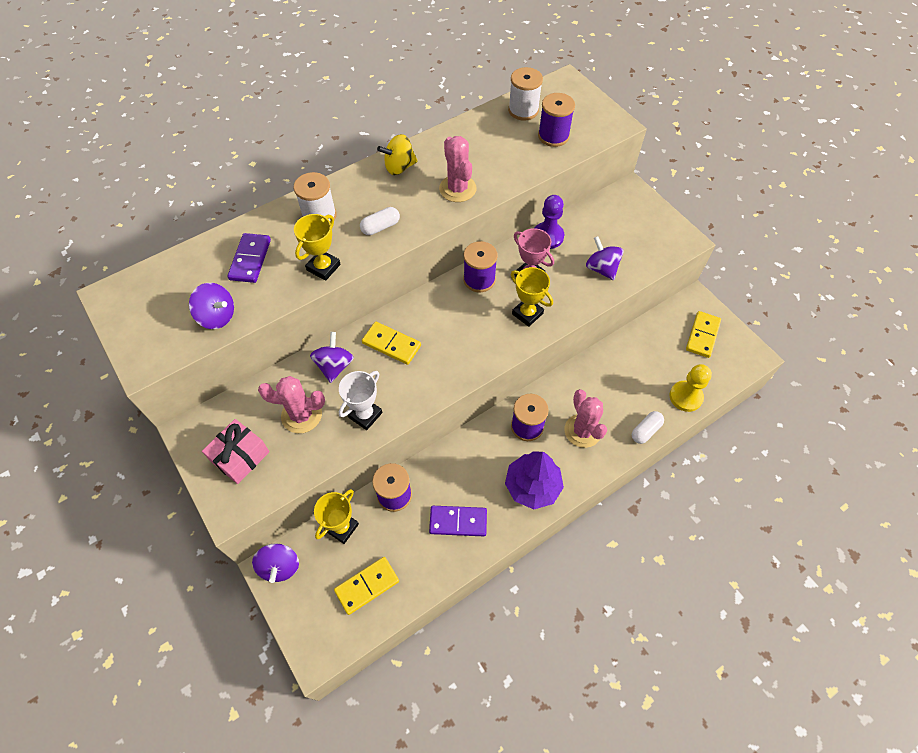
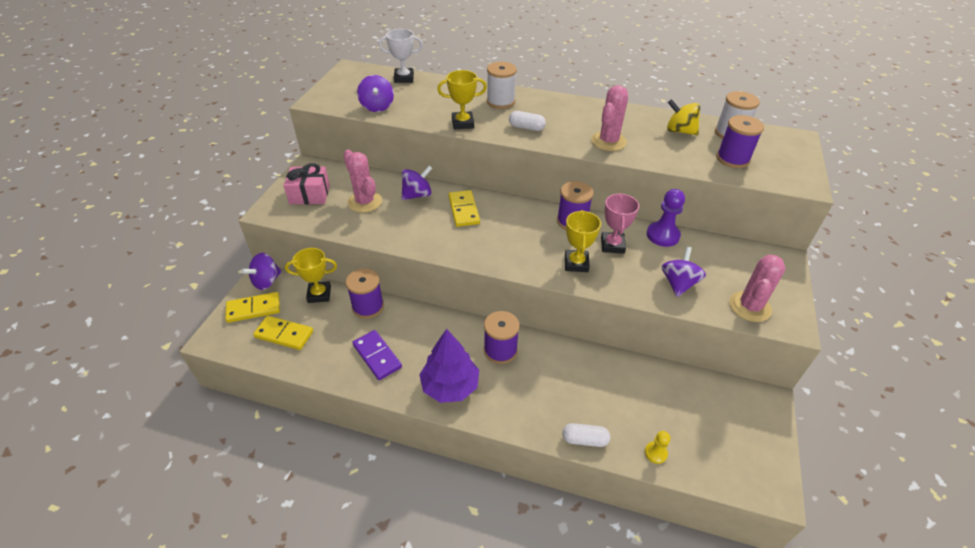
camera: 50 degrees right, 15 degrees down
purple domino [228,233,271,283] -> none
white trophy [339,371,382,430] -> white trophy moved to [379,29,423,83]
yellow spinning top [377,134,418,175] -> yellow spinning top moved to [667,99,700,135]
pink cactus [565,389,607,448] -> pink cactus moved to [729,255,786,322]
yellow pawn [669,364,712,412] -> yellow pawn [645,431,670,464], size x0.56
yellow domino [686,311,721,358] -> yellow domino moved to [225,292,280,323]

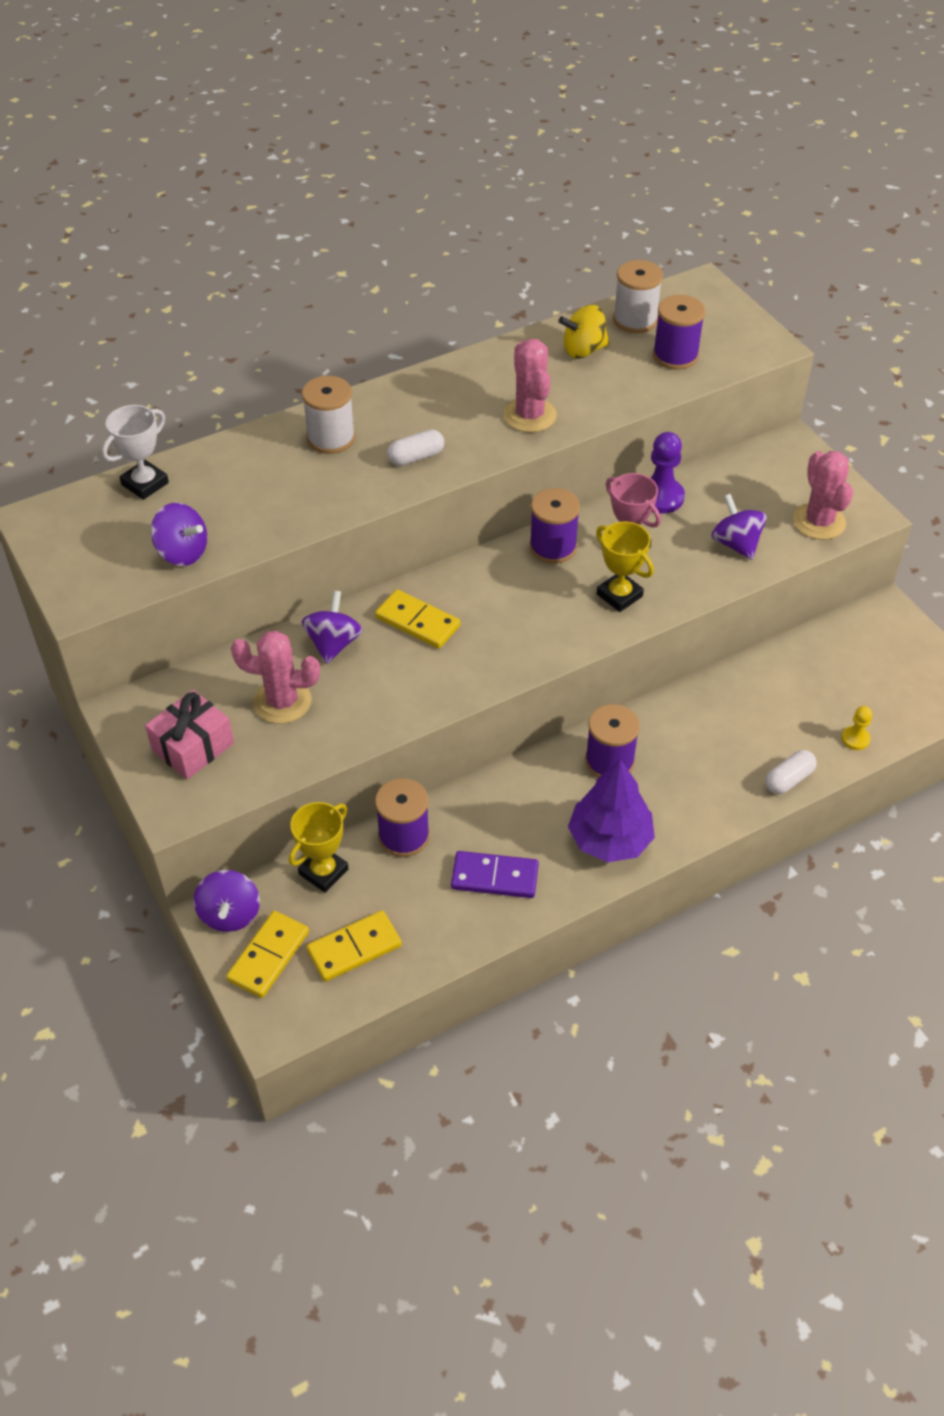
camera: 45 degrees left, 5 degrees up
yellow trophy [437,70,487,129] -> none

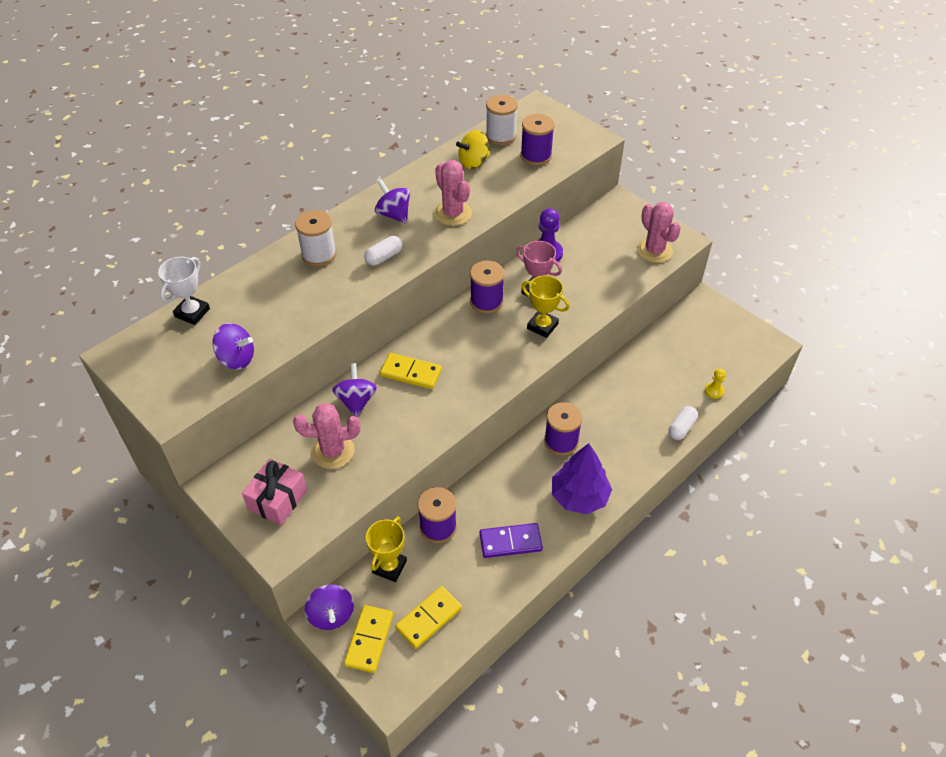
camera: 15 degrees left, 0 degrees up
purple spinning top [711,494,767,560] -> purple spinning top moved to [375,179,410,223]

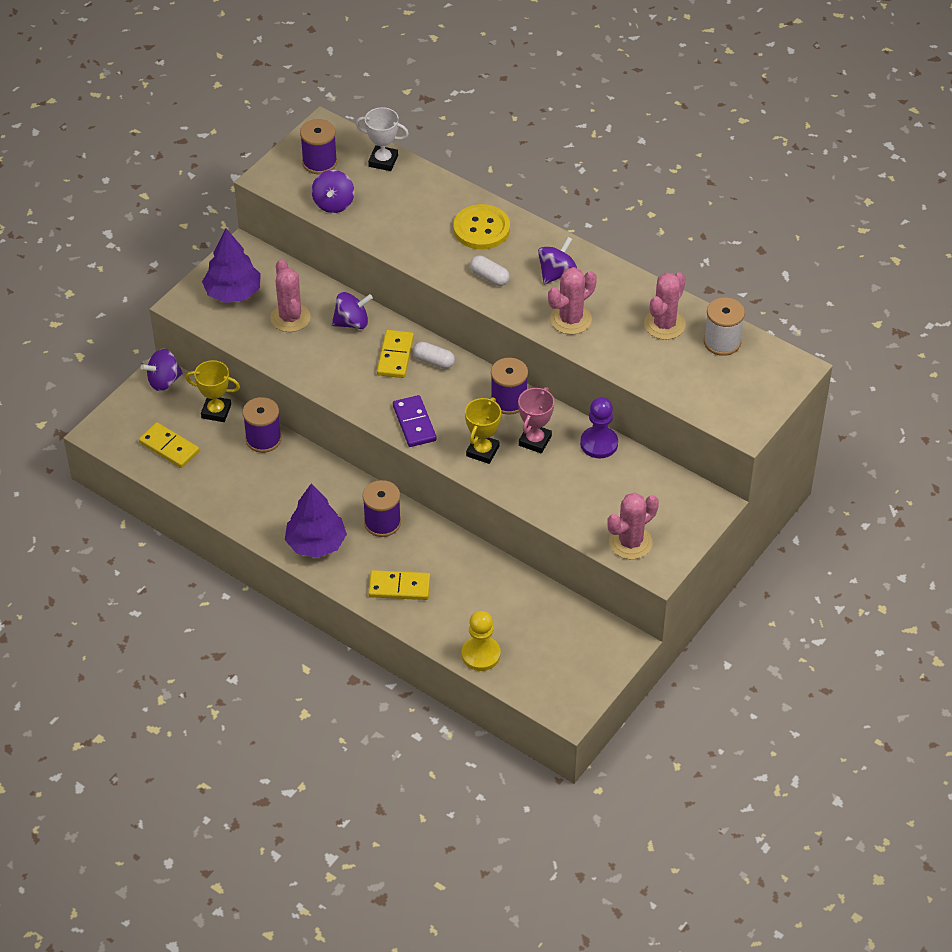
camera: 80 degrees right, 0 degrees up
pink gift [242,458,307,526] -> purple tree [202,228,261,303]
white spool [295,210,337,266] -> yellow button [453,204,510,249]
yellow domino [344,605,393,673] -> yellow domino moved to [368,570,430,600]
yellow spinning top [456,130,490,169] -> pink cactus [644,272,686,340]
purple domino [480,523,543,558] -> purple domino moved to [393,395,437,447]
purple spool [520,114,555,165] -> purple spool moved to [300,119,337,174]
white capsule [668,406,698,440] -> white capsule moved to [413,342,455,369]
yellow pawn [705,369,726,399] -> yellow pawn [462,611,501,671], size x1.78

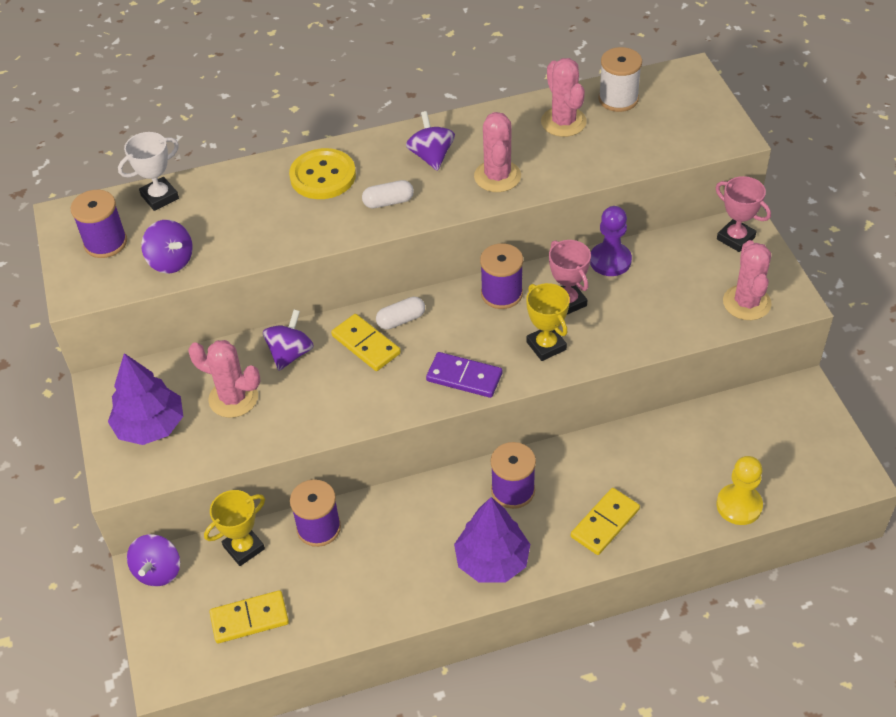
camera: 50 degrees left, 0 degrees up
none -> pink trophy [716,176,771,252]

